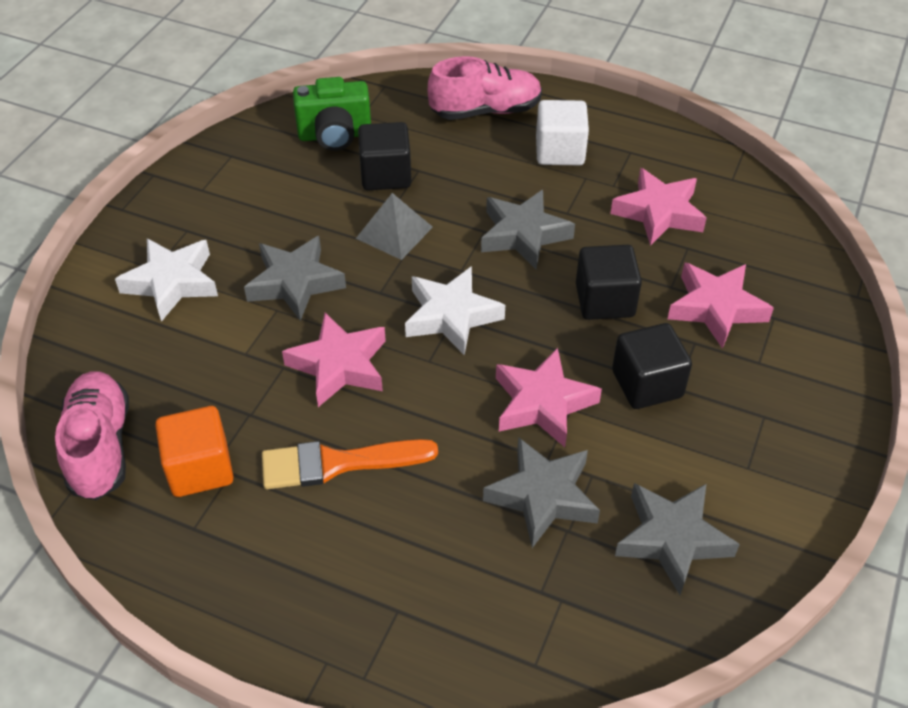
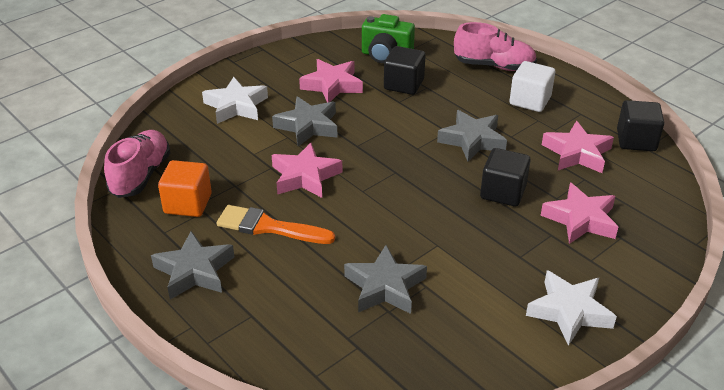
camera: 25 degrees right, 10 degrees down
grey pyramid [356,193,433,260] -> none
white star [405,266,505,355] -> white star moved to [526,270,617,346]
pink star [496,348,602,447] -> pink star moved to [299,59,363,103]
black cube [612,323,692,409] -> black cube moved to [617,100,664,151]
grey star [615,483,740,595] -> grey star moved to [151,231,234,300]

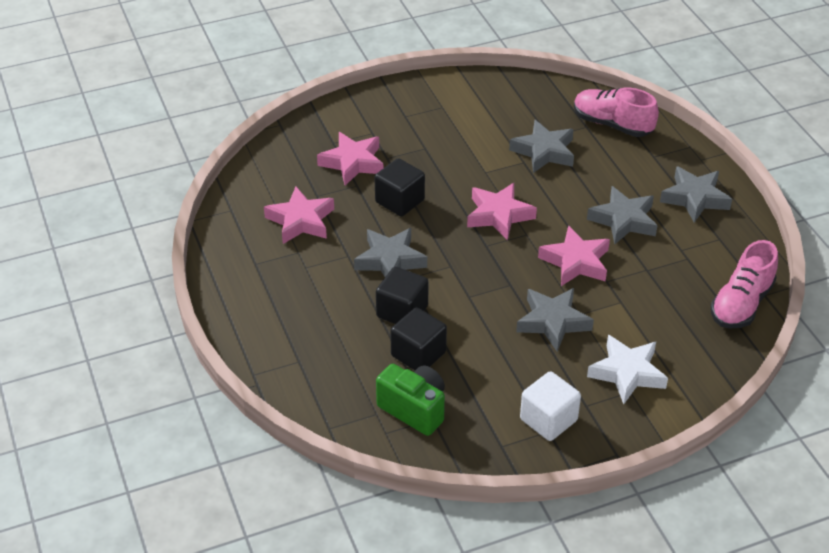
camera: 160 degrees left, 5 degrees up
orange cube [158,160,212,217] -> none
orange brush [217,205,335,244] -> grey star [587,186,658,244]
pink star [299,59,363,103] -> pink star moved to [467,183,537,240]
pink shoe [454,22,537,71] -> pink shoe moved to [574,87,659,137]
white cube [509,61,555,112] -> white cube moved to [520,371,581,441]
white star [526,270,617,346] -> none
black cube [617,100,664,151] -> black cube moved to [376,267,429,324]

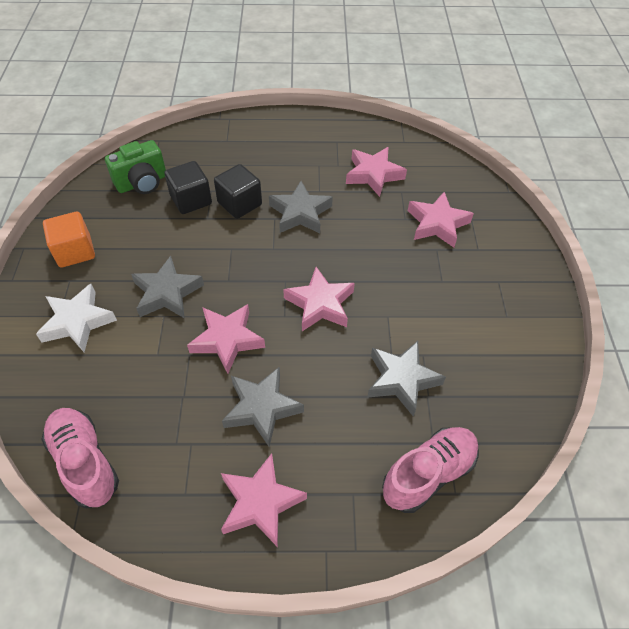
camera: 110 degrees right, 10 degrees up
black cube [375,158,425,216] -> none
white cube [520,371,581,441] -> orange cube [43,212,95,268]
grey star [660,166,732,223] -> pink star [221,453,307,547]

